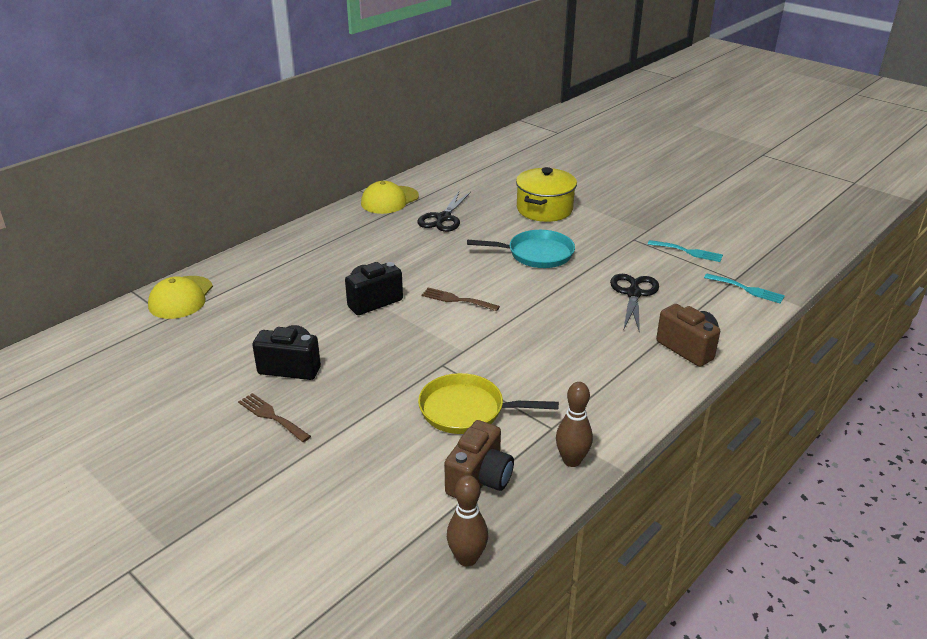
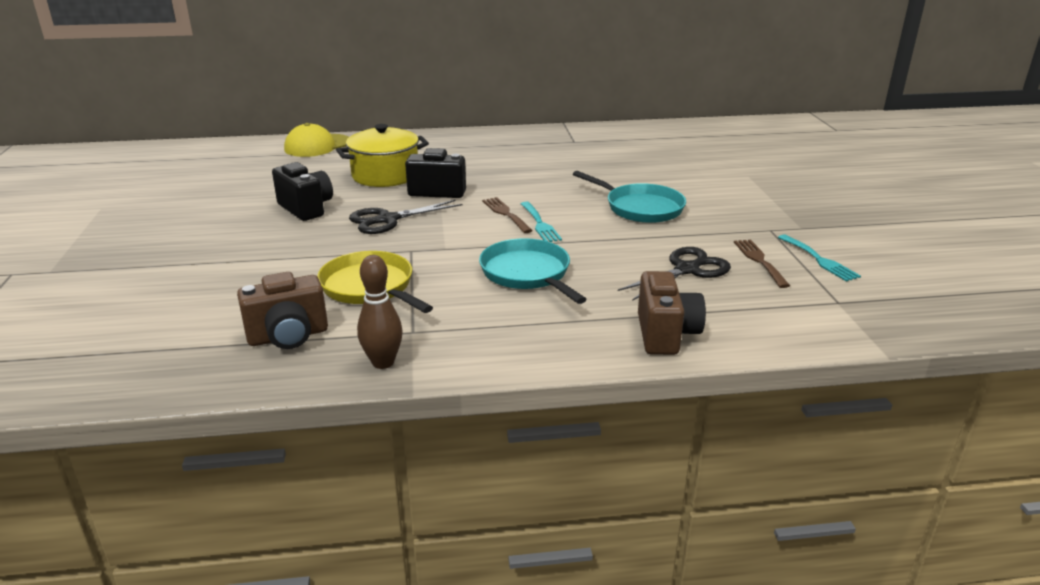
camera: 40 degrees right, 5 degrees down
brown fork [238,393,311,442] -> brown fork moved to [734,240,790,288]
yellow cap [361,181,419,214] -> none
black scissors [418,192,471,232] -> black scissors moved to [349,200,463,234]
brown bowling pin [447,475,488,567] -> none
yellow pot [516,167,577,222] -> yellow pot moved to [336,124,429,187]
turquoise fork [704,274,785,303] -> turquoise fork moved to [521,202,562,242]
none -> turquoise pan [479,238,587,304]

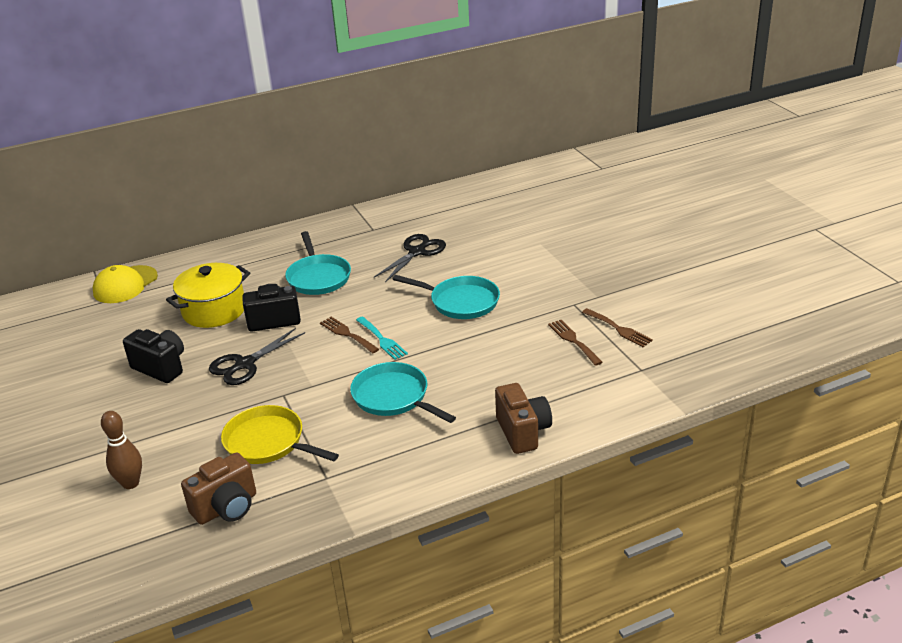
camera: 15 degrees left, 5 degrees up
brown bowling pin [357,255,403,369] -> brown bowling pin moved to [101,411,142,489]
black scissors [618,247,731,301] -> black scissors moved to [374,234,446,282]
turquoise fork [778,235,861,282] -> brown fork [582,308,653,347]
none -> turquoise pan [285,231,351,295]

